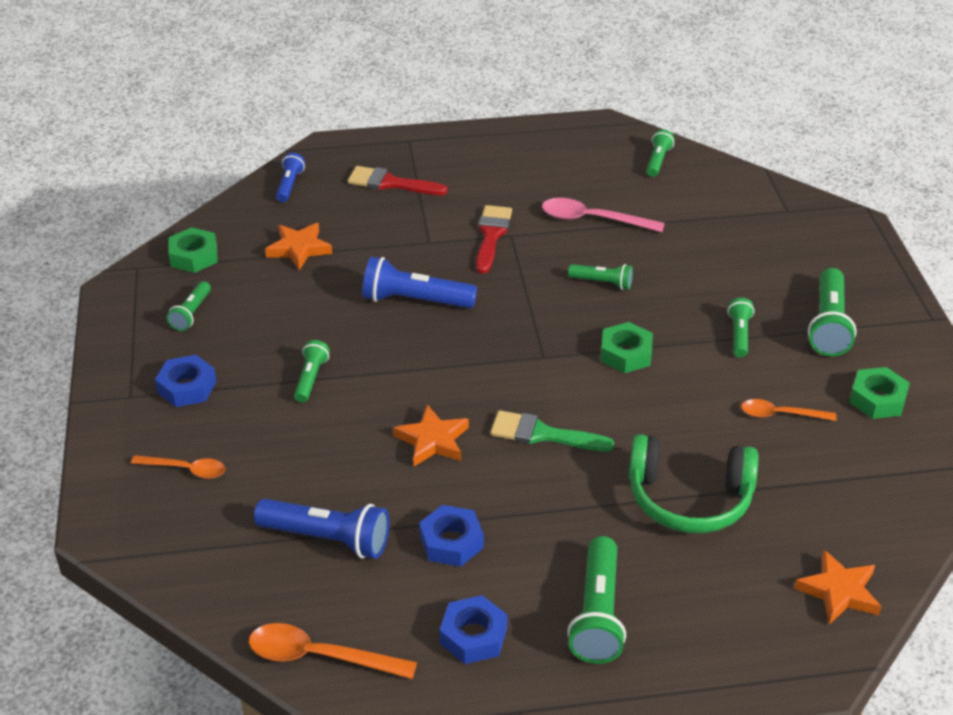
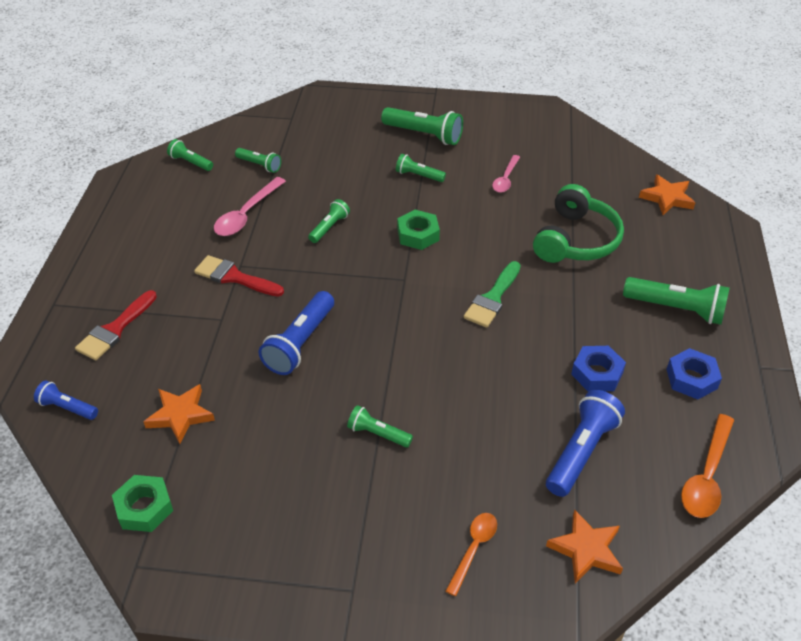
camera: 75 degrees left, 5 degrees up
blue nut [155,355,216,407] -> none
green flashlight [167,281,211,331] -> green flashlight moved to [235,148,281,173]
orange star [393,404,469,466] -> orange star moved to [546,509,623,583]
orange spoon [741,399,837,421] -> pink spoon [492,155,520,193]
green nut [849,367,910,419] -> none

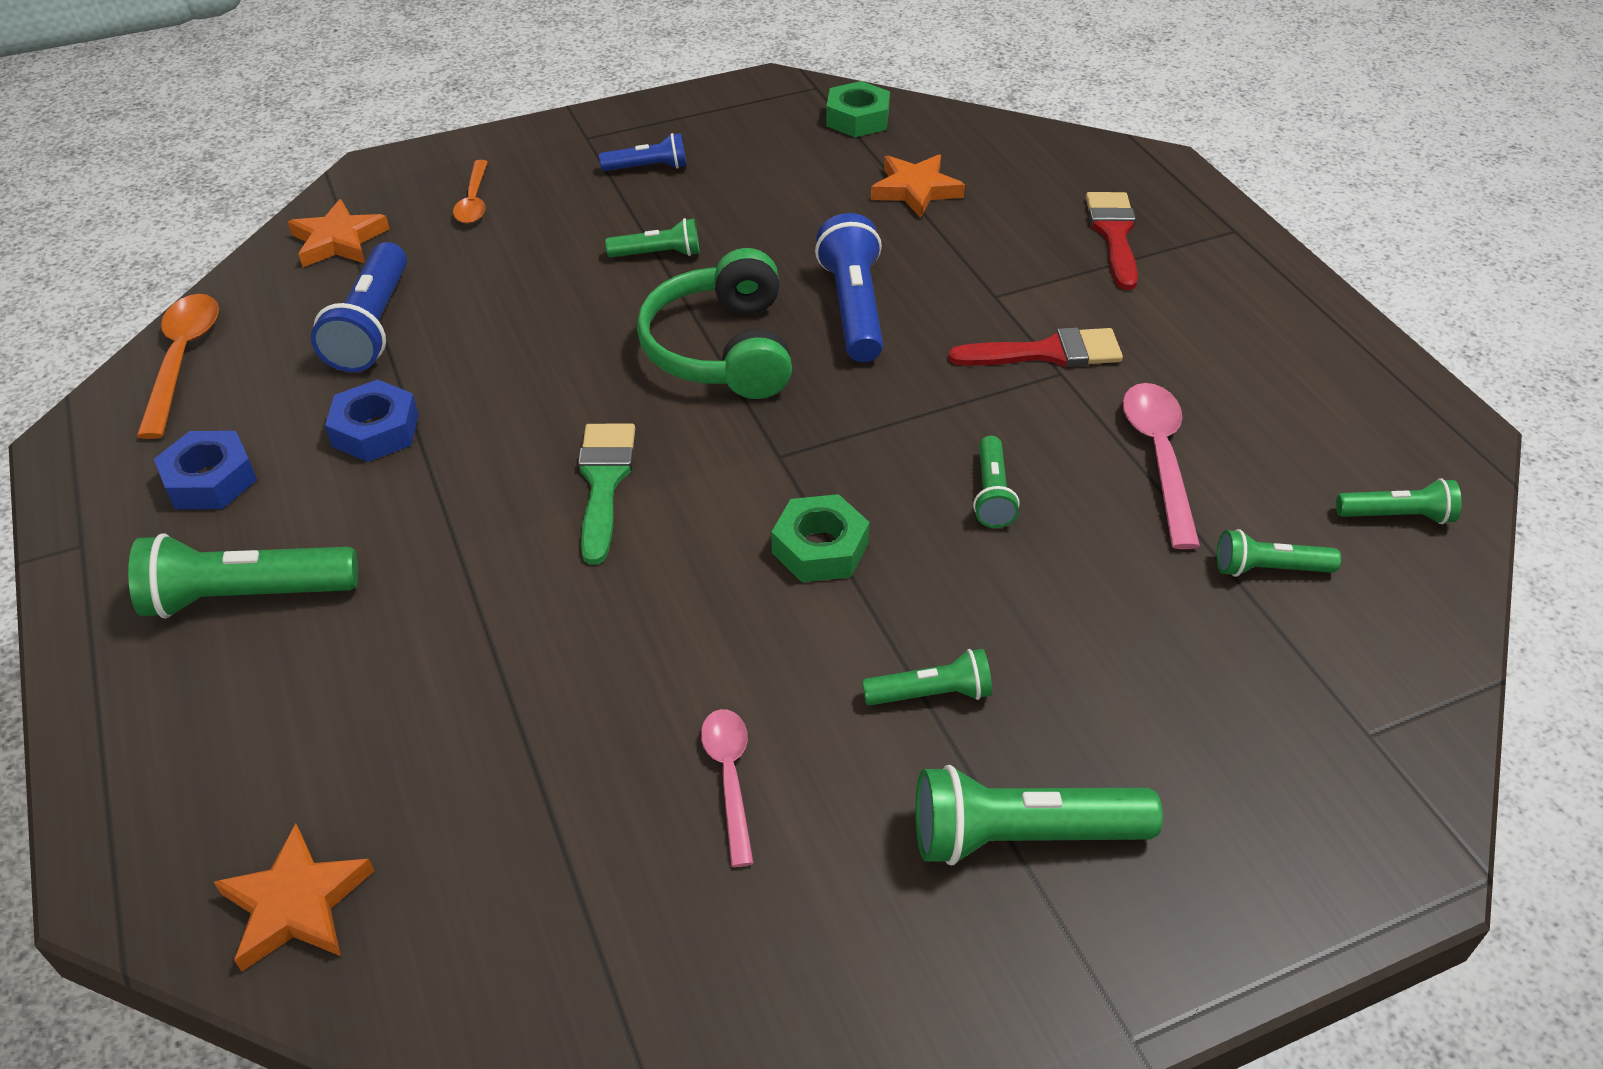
camera: 150 degrees right, 0 degrees up
blue flashlight [34,380,98,420] -> blue flashlight moved to [599,133,686,171]
green headphones [533,184,624,263] -> green headphones moved to [637,248,792,399]

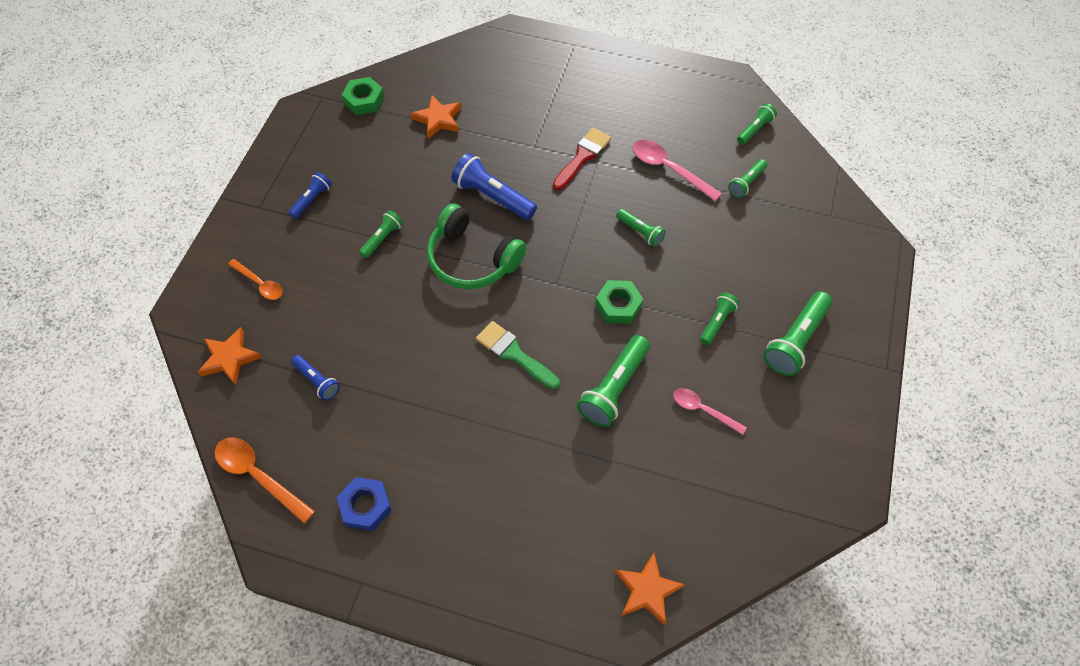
camera: 50 degrees left, 15 degrees up
green flashlight [128,533,358,619] -> green flashlight moved to [577,335,650,427]
blue flashlight [311,242,407,372] -> blue flashlight [291,355,340,401], size x0.58
blue nut [325,379,419,462] -> none
red brush [1086,192,1138,290] -> none

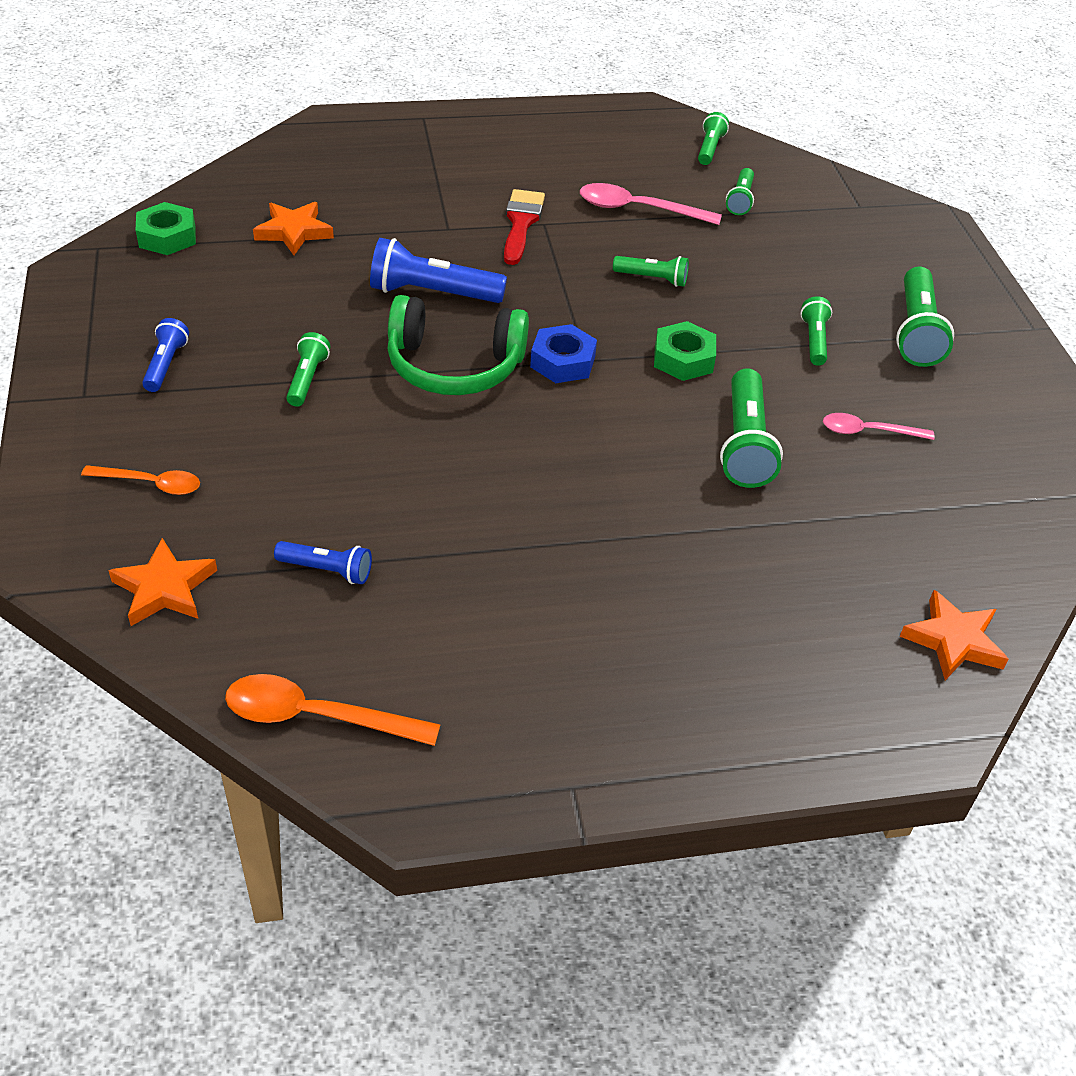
camera: 30 degrees left, 15 degrees down
blue nut [337,477,392,531] -> blue nut moved to [530,324,597,383]
green brush [476,321,560,389] -> none

